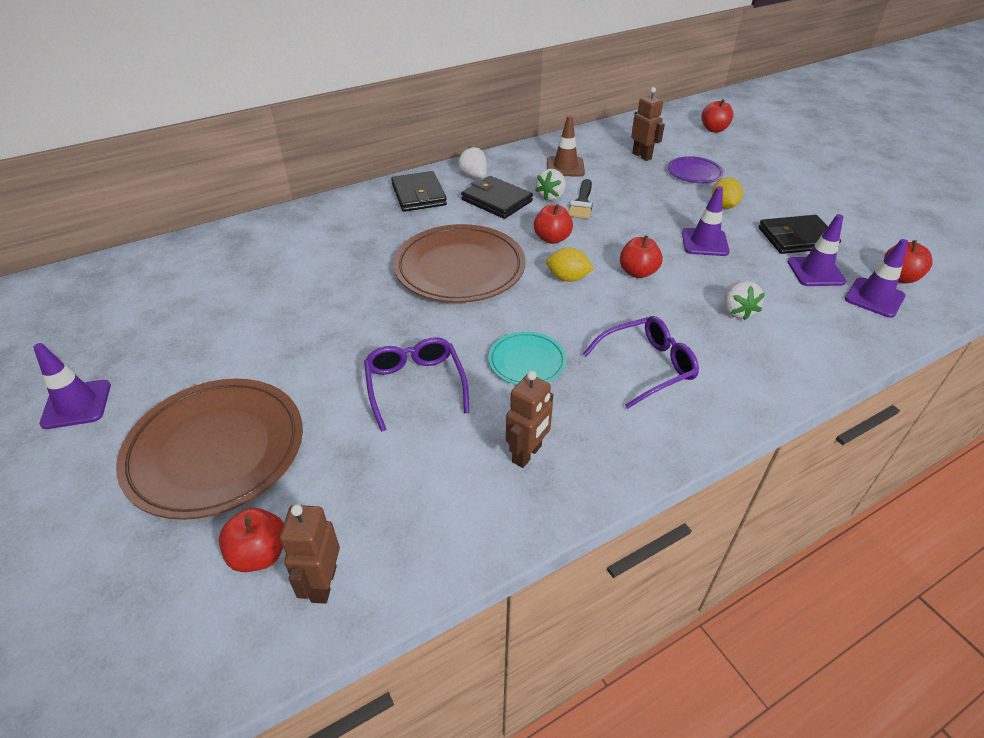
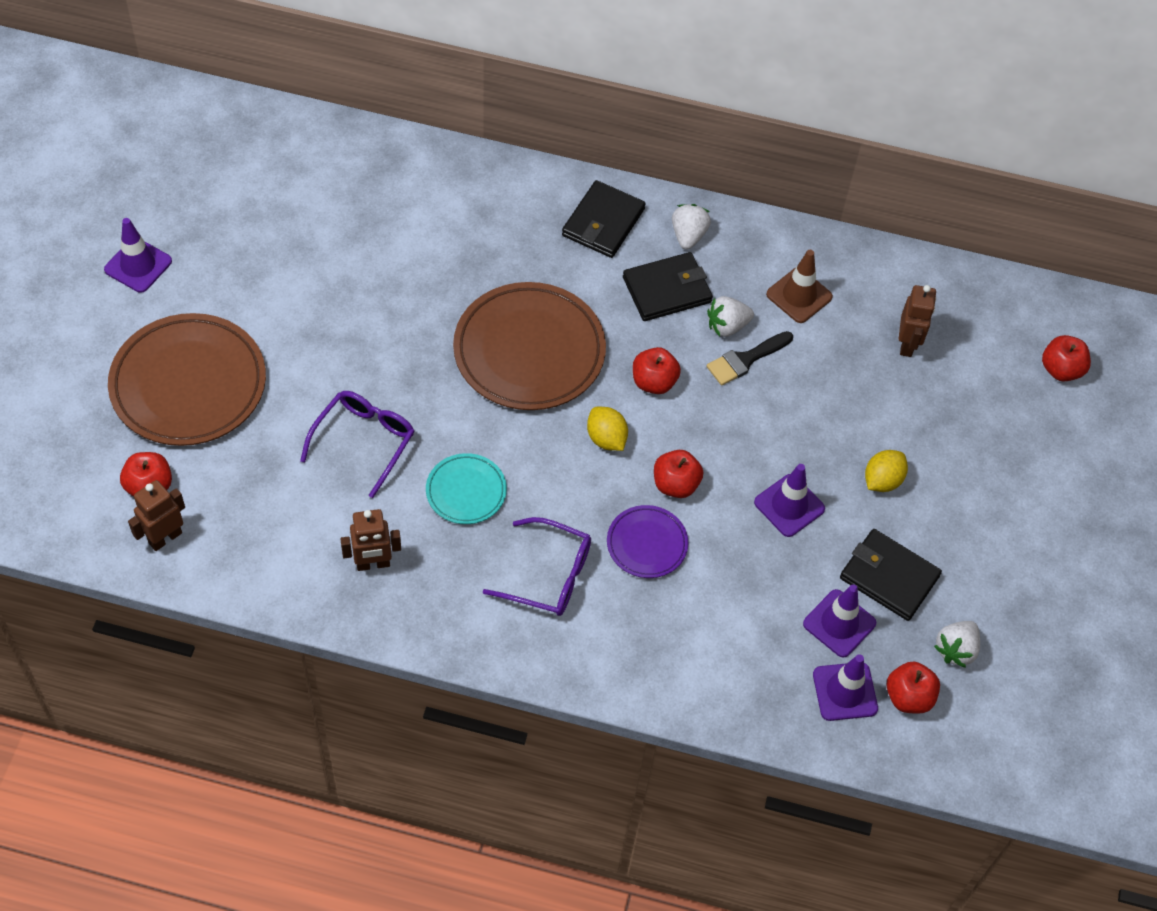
camera: 40 degrees right, 15 degrees up
black wallet [461,176,533,219] -> black wallet turned 75 degrees clockwise [623,252,713,321]
purple plate [668,156,724,183] -> purple plate moved to [607,505,688,578]
white strawberry [724,281,765,320] -> white strawberry moved to [934,621,980,668]

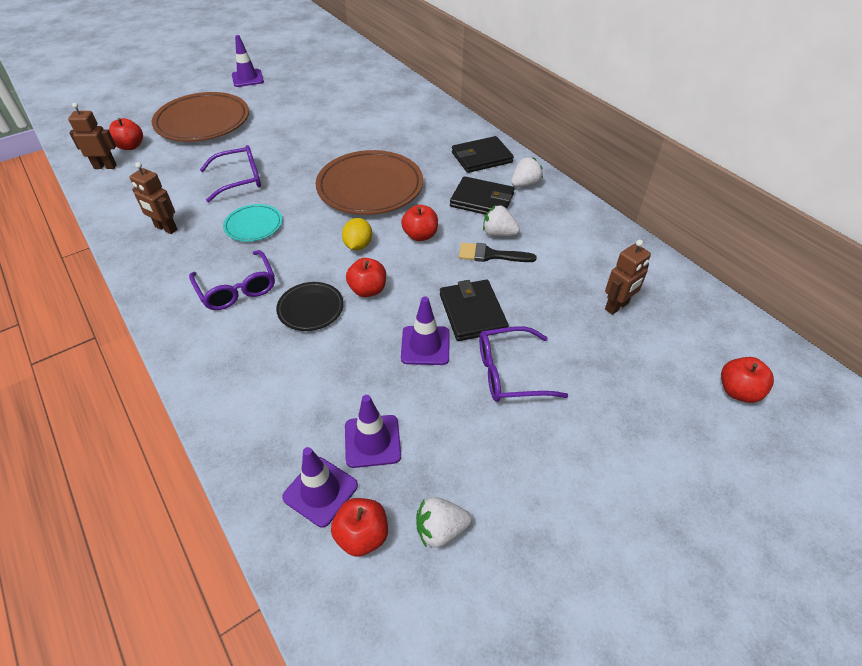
camera: 45 degrees right, 10 degrees down
purple plate [607,505,688,578] -> black plate [276,282,344,331]
brown traffic cone [766,250,833,323] -> none
black wallet [840,529,942,621] -> black wallet moved to [440,280,509,341]
yellow lemon [865,450,908,492] -> purple glasses [479,326,568,402]

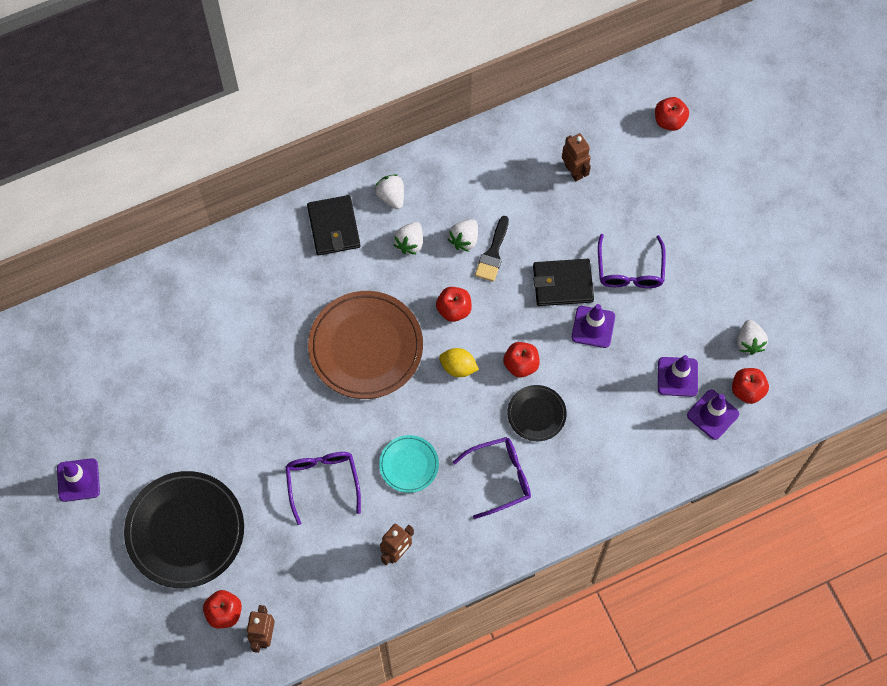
camera: 80 degrees left, 20 degrees up
brown plate [152,92,249,142] -> black plate [124,471,244,588]
black wallet [450,176,514,215] -> white strawberry [394,222,423,254]

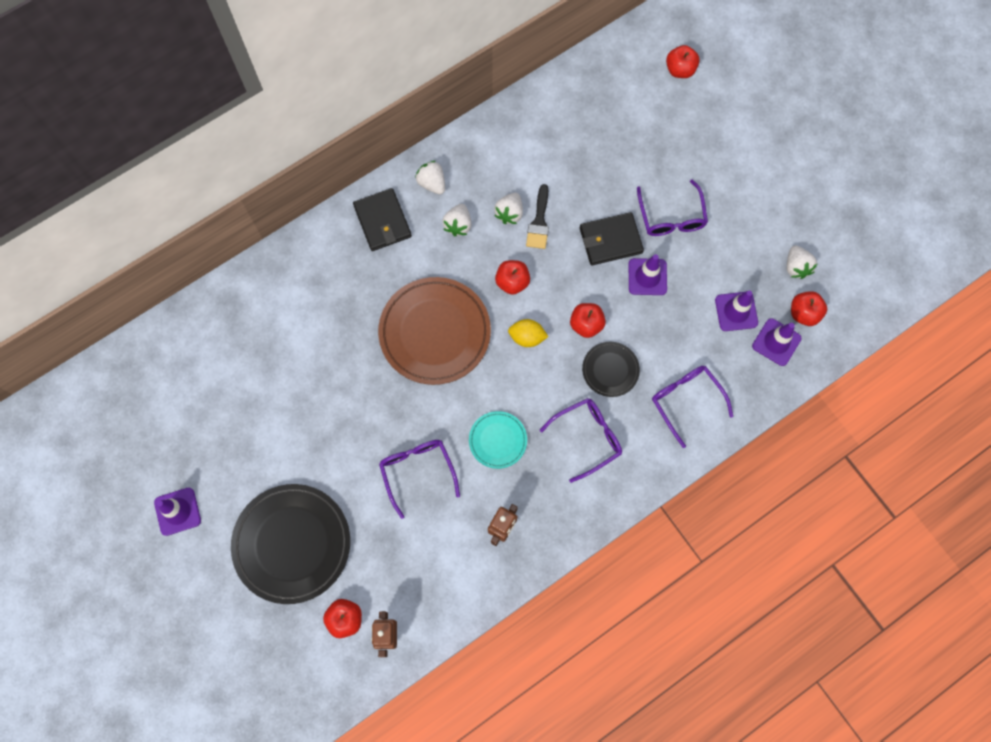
camera: 10 degrees left, 5 degrees up
brown robot [562,133,591,181] -> none
none -> purple glasses [652,366,733,448]

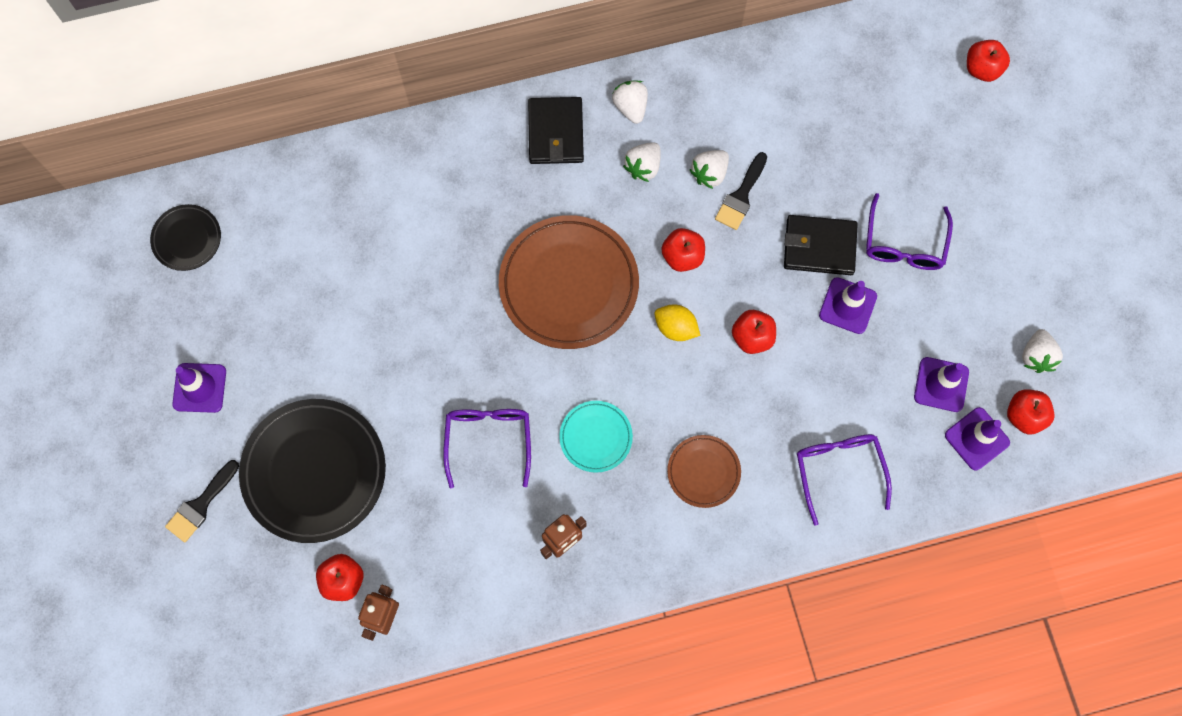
camera: 20 degrees right, 0 degrees up
purple glasses [539,398,622,483] -> brown plate [667,435,741,508]
black plate [582,342,640,397] -> black plate moved to [150,204,221,271]
none -> black brush [165,460,239,542]

